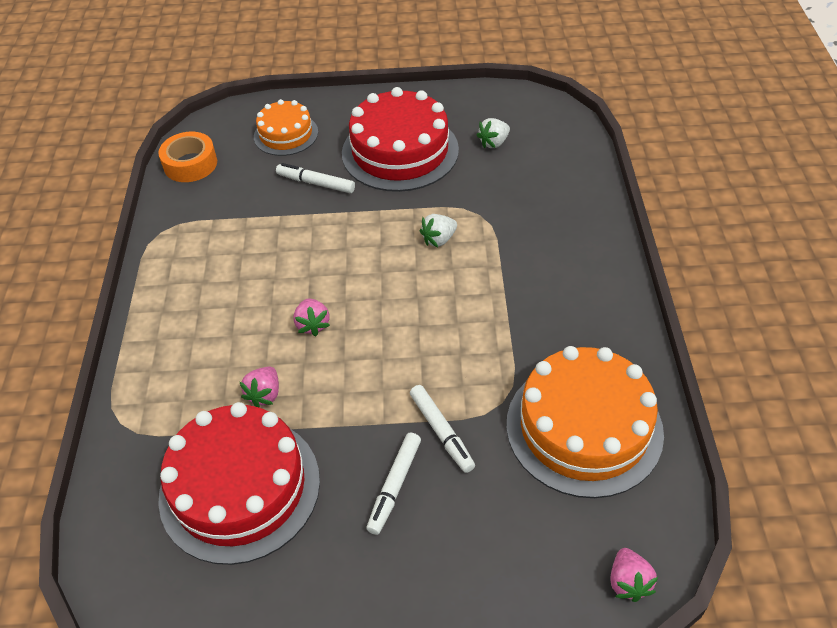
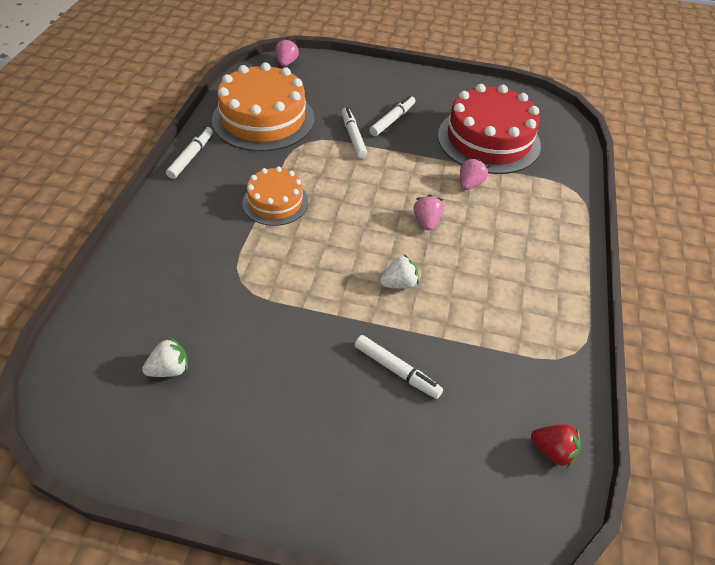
camera: 170 degrees left, 0 degrees up
orange tape [158,132,217,182] -> red strawberry [531,424,581,468]
orange cake [254,99,318,156] -> orange cake moved to [242,167,309,226]
red cake [342,87,459,192] -> none
white strawberry [420,214,457,247] -> white strawberry moved to [380,254,419,289]
none -> white marker [166,127,213,179]

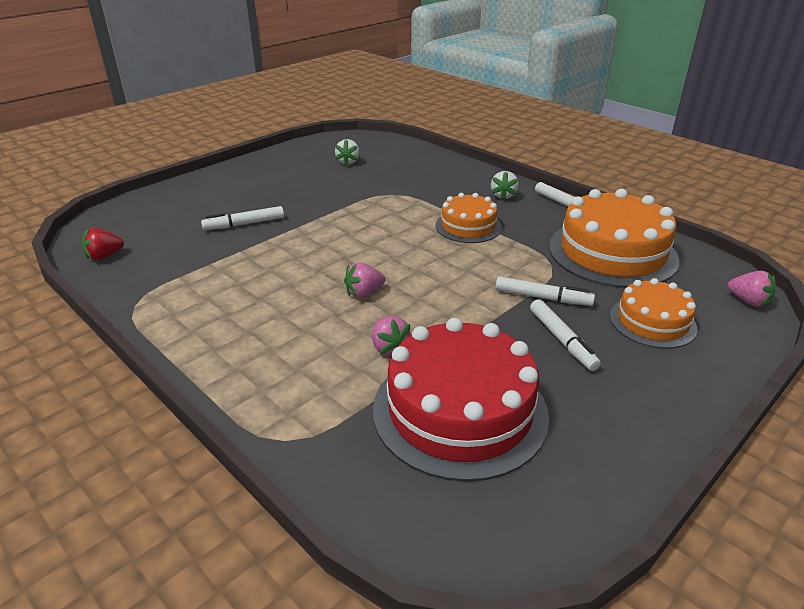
camera: 125 degrees right, 15 degrees down
white strawberry [380,254,419,289] -> white strawberry moved to [491,171,519,200]
pink strawberry [413,194,444,231] -> pink strawberry turned 120 degrees clockwise [344,262,385,298]
none -> orange cake [610,278,697,349]

